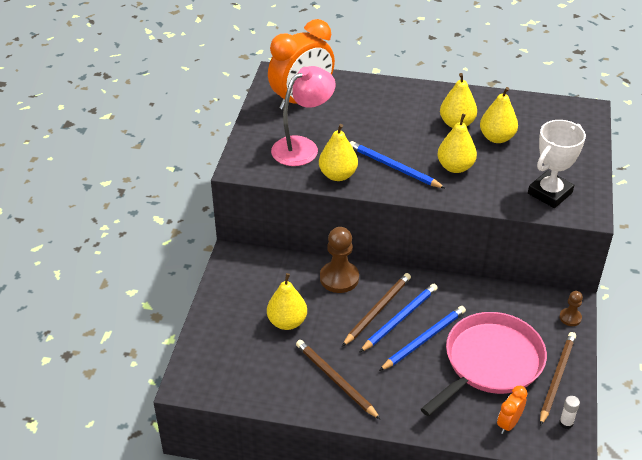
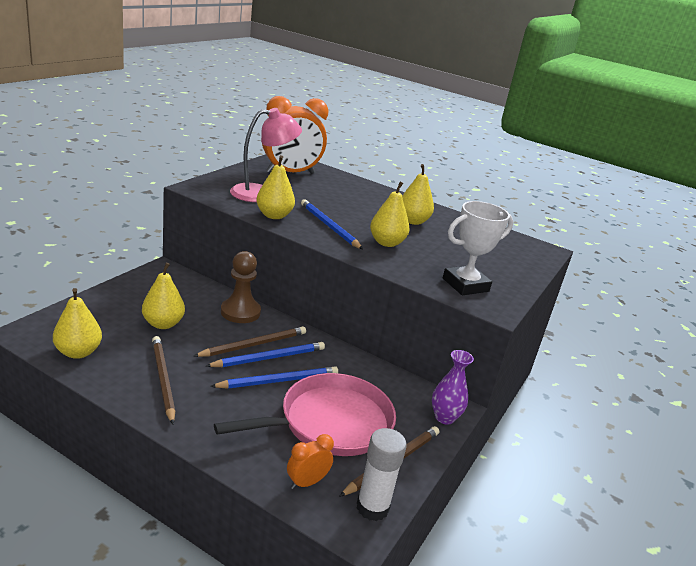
camera: 15 degrees right, 15 degrees down
yellow pear [480,87,518,143] -> yellow pear moved to [53,288,102,359]
brown pawn [559,291,583,326] -> purple vase [432,350,474,425]
white glue stick [559,396,580,429] -> white glue stick [357,428,407,521], size x1.95

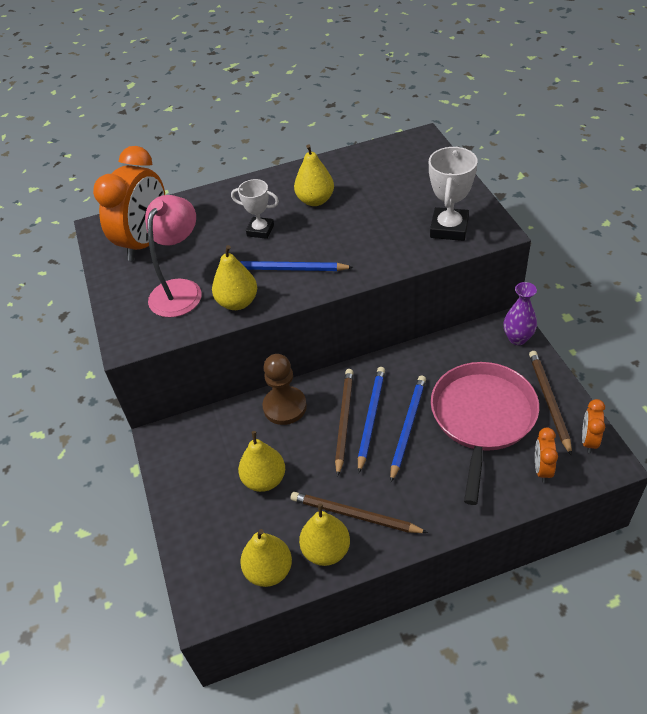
camera: 40 degrees left, 20 degrees up
white glue stick [357,428,407,521] -> orange clock [582,399,605,453]
yellow pear [370,181,410,247] -> yellow pear moved to [299,503,350,566]
none -> white trophy [231,179,279,239]

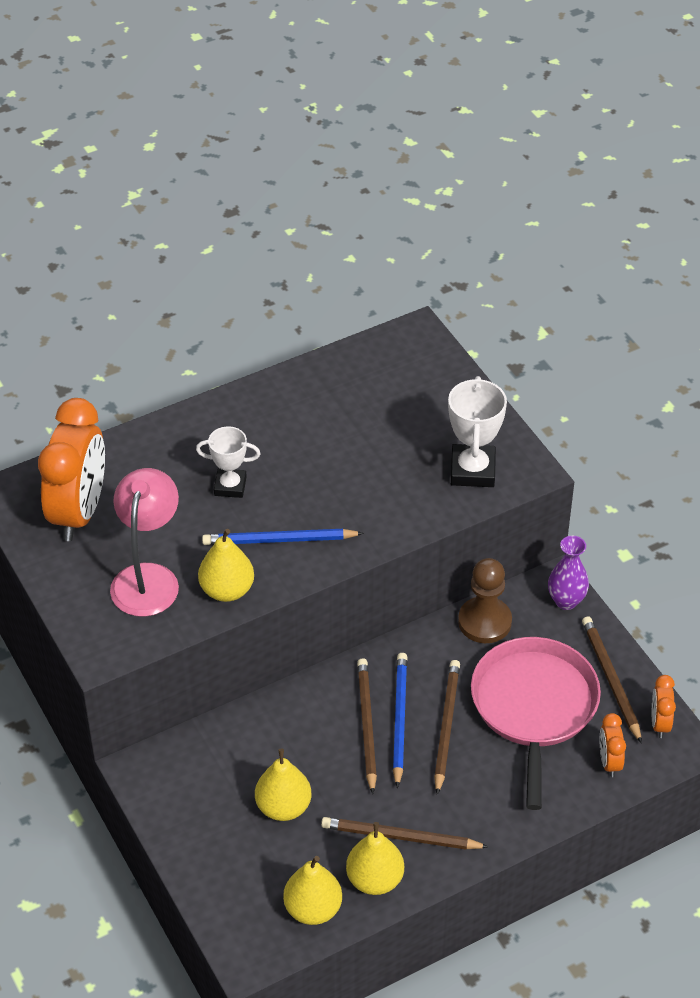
camera: 15 degrees left, 0 degrees up
brown pawn [262,354,307,425] -> brown pawn moved to [458,558,512,643]
yellow pear [294,144,334,206] -> none
blue pencil [390,375,426,482] -> brown pencil [434,660,460,795]

